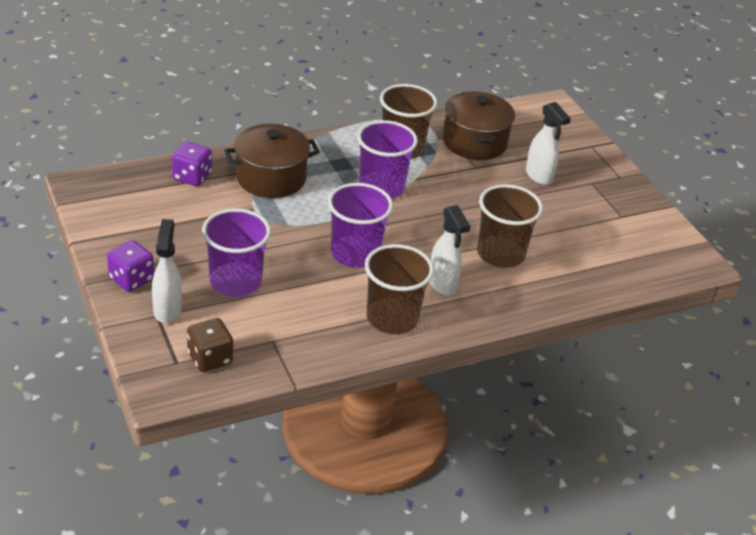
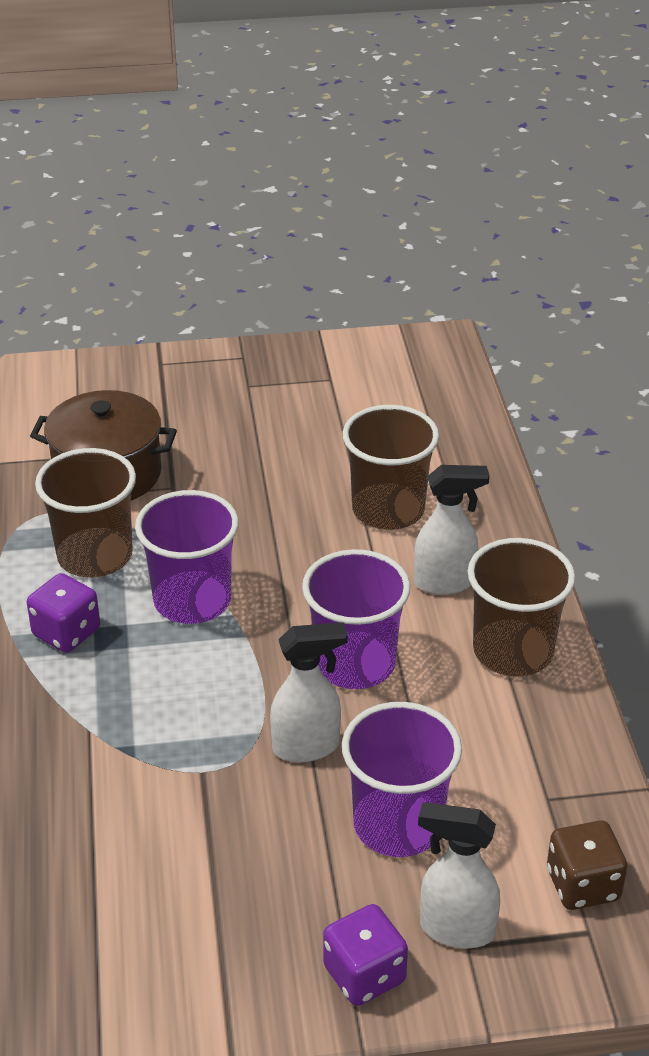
camera: 70 degrees left, 0 degrees up
purple dice [172,142,212,186] -> purple dice moved to [26,573,100,653]
brown pot [224,124,320,198] -> none
white spray bottle [526,102,571,185] -> white spray bottle moved to [270,622,348,762]

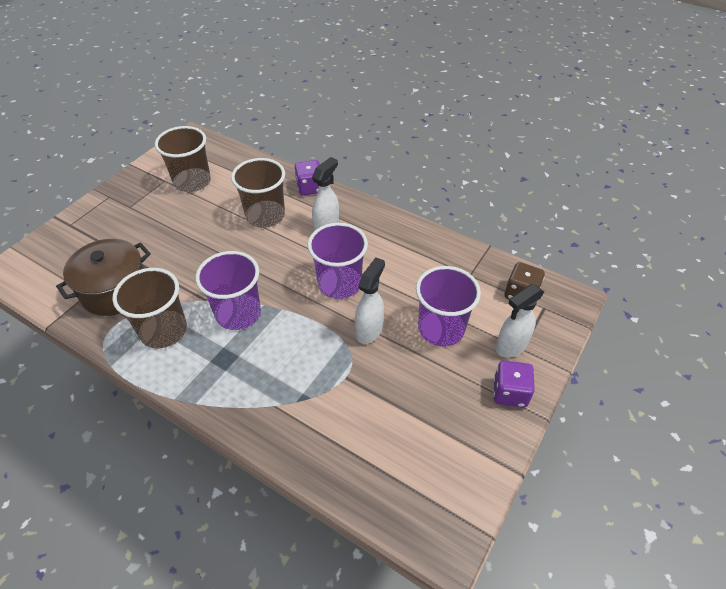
camera: 50 degrees left, 10 degrees up
purple dice [26,573,100,653] -> purple dice moved to [294,160,320,195]
brown cup [468,538,575,676] -> brown cup moved to [155,126,211,192]

